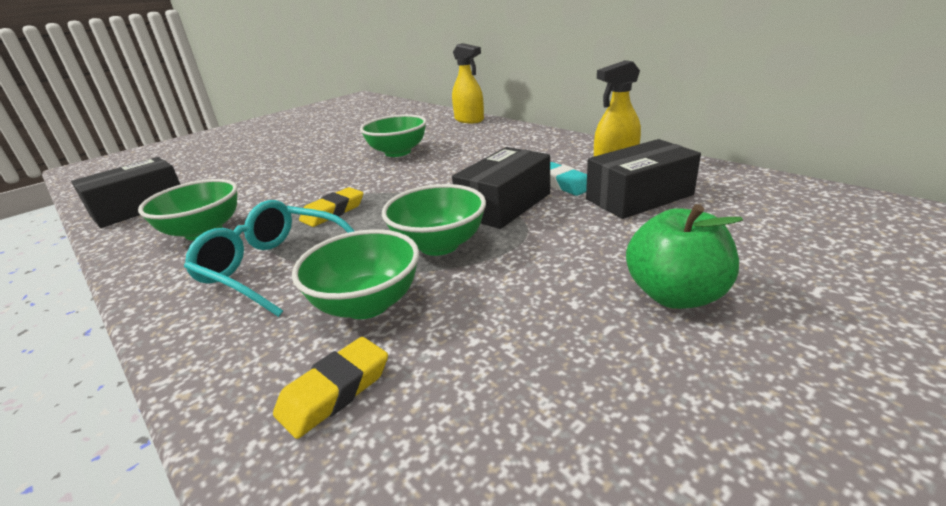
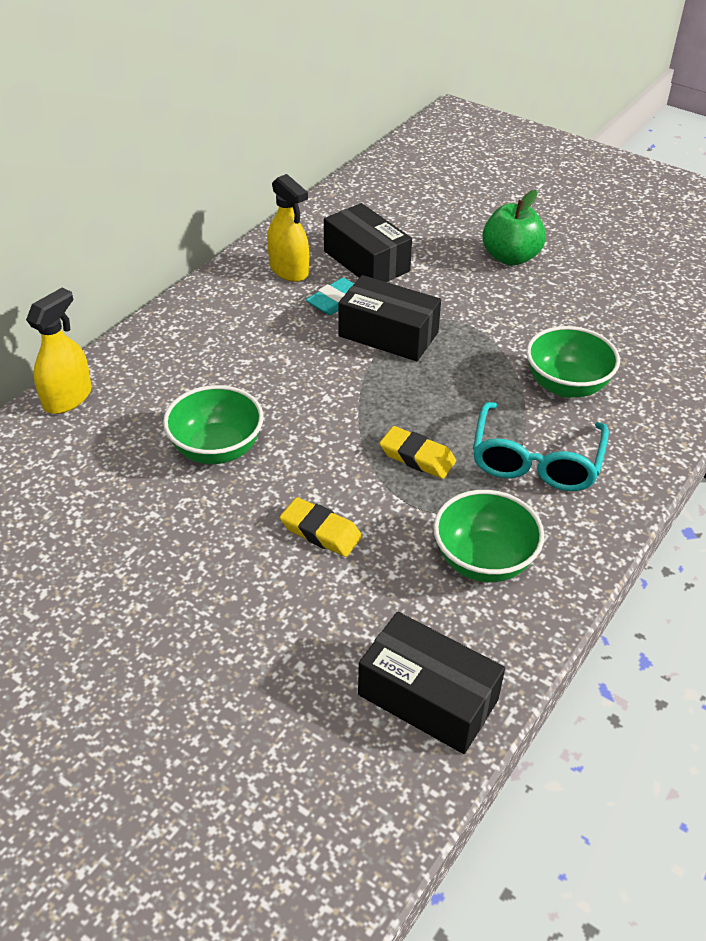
camera: 105 degrees left, 15 degrees up
yellow eraser [273,337,388,439] -> yellow eraser moved to [280,497,362,557]
green bowl [382,184,486,256] -> none

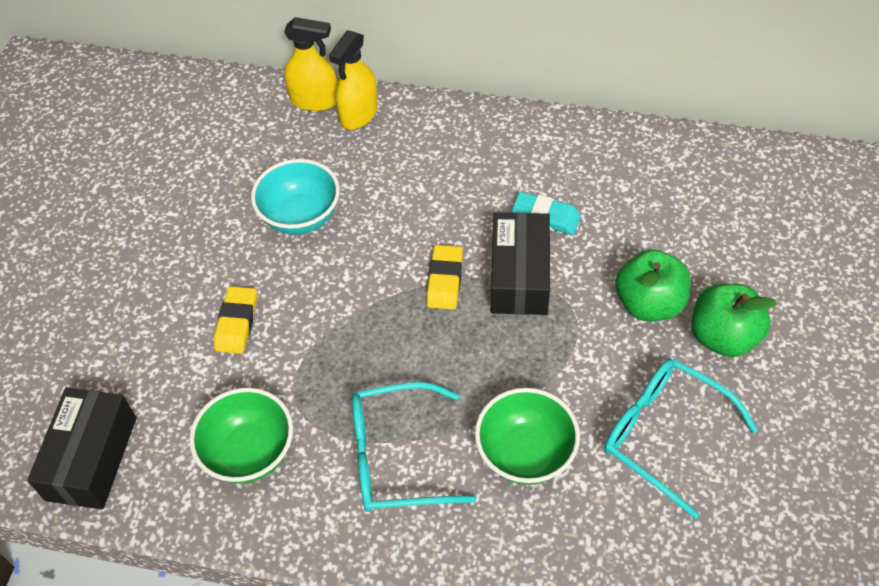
camera: 70 degrees right, 10 degrees up
green bowl [163,385,264,464] -> turquoise bowl [251,159,340,235]
yellow spray bottle [267,174,309,282] -> yellow spray bottle moved to [329,30,378,130]
black box [324,203,412,282] -> none
yellow eraser [380,426,456,479] -> yellow eraser moved to [427,245,463,309]
none -> turquoise glasses [604,359,758,519]
none -> green apple [615,249,691,321]

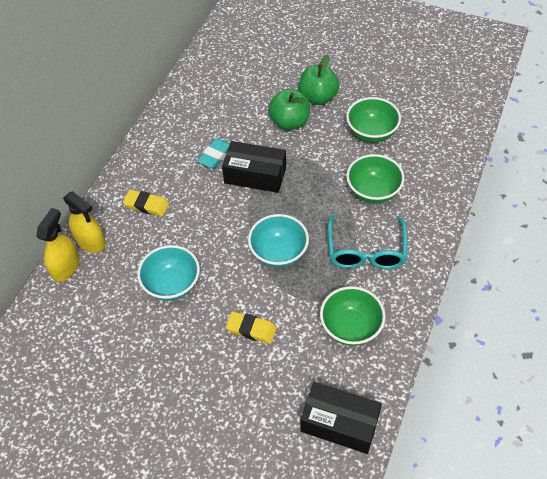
camera: 80 degrees left, 0 degrees up
yellow eraser [427,245,463,309] -> yellow eraser moved to [123,190,169,216]
turquoise glasses [604,359,758,519] -> green bowl [346,97,401,143]
none -> turquoise bowl [248,214,309,268]

